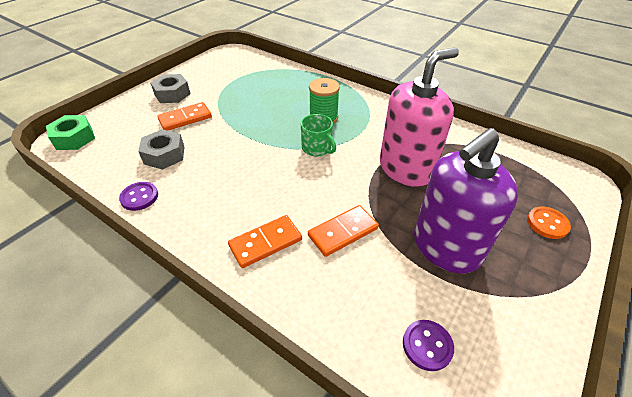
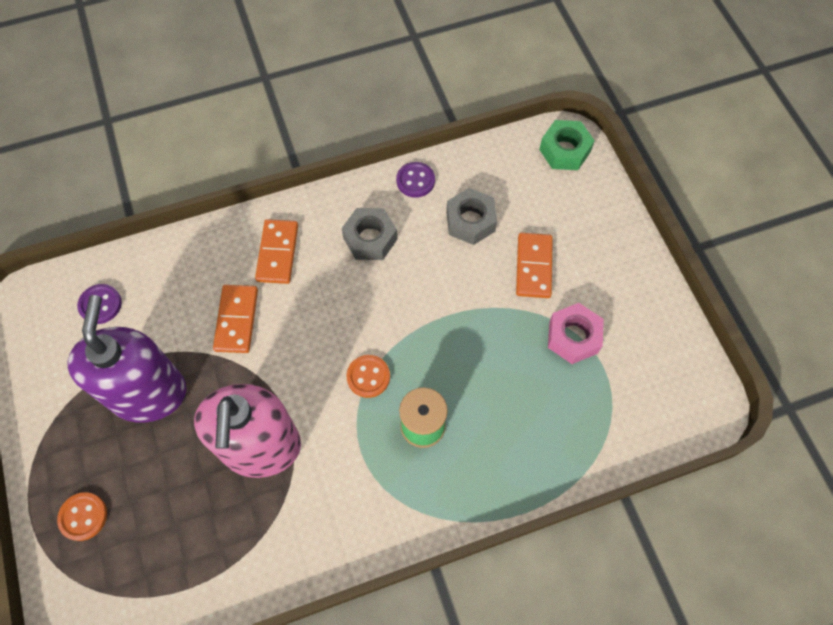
camera: 125 degrees right, 20 degrees up
grey nut [150,74,191,103] -> grey nut moved to [342,208,397,260]
green mug [301,114,336,156] -> orange button [346,355,390,398]
none -> pink nut [548,303,604,364]

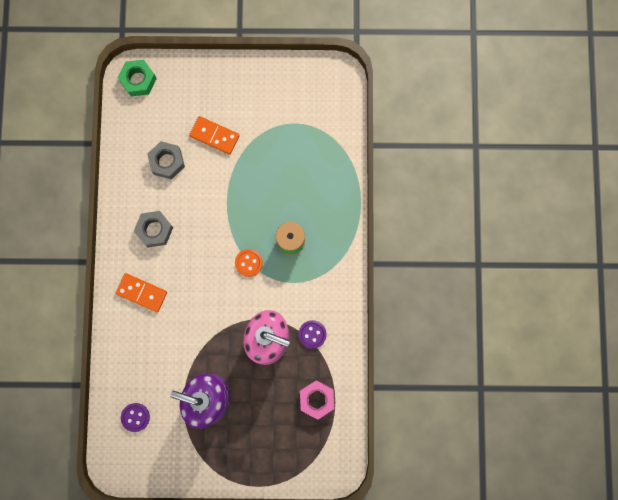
camera: 70 degrees left, 15 degrees up
orange button [57,492,107,541] -> none
orange domino [213,285,258,353] -> none
purple button [396,162,435,198] -> purple button moved to [299,320,327,349]
pink nut [548,303,604,364] -> pink nut moved to [300,381,334,420]

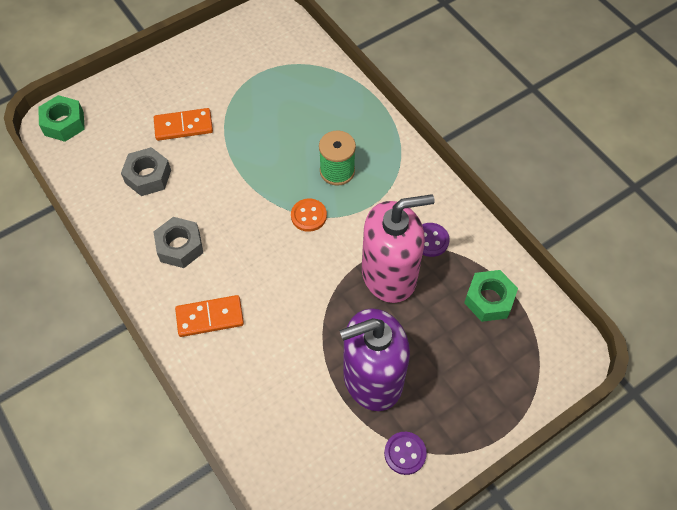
camera: 35 degrees left, 20 degrees down
purple button [121,403,150,432] -> purple button moved to [384,432,427,475]
pink nut [300,381,334,420] -> green nut [464,270,518,322]

